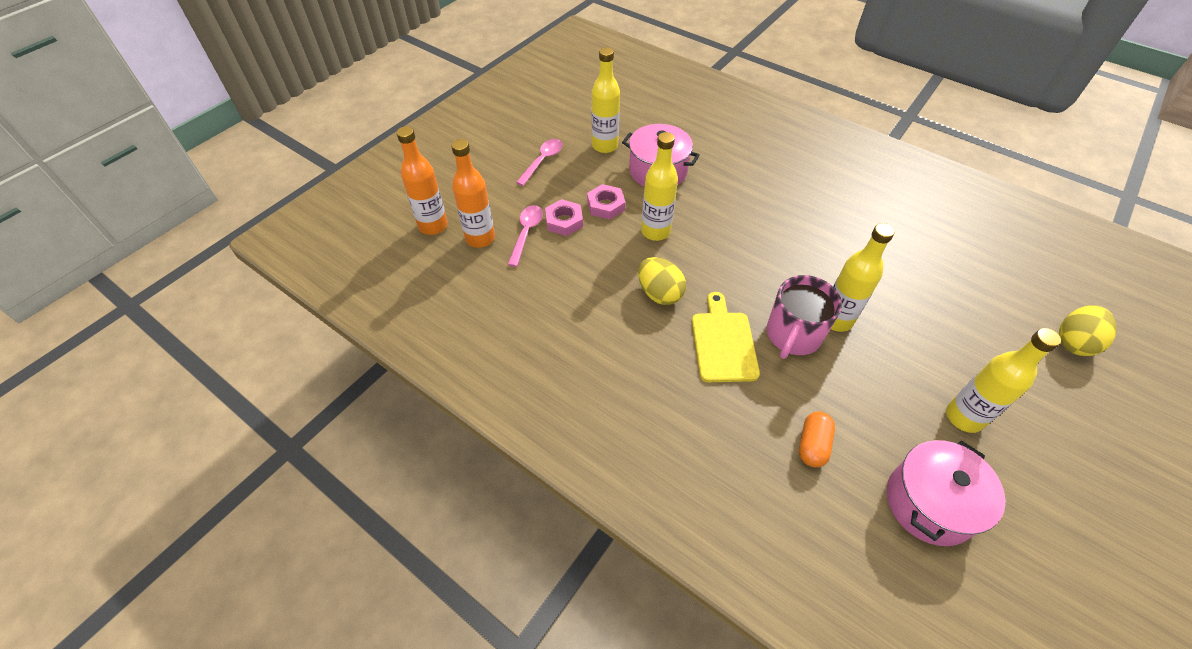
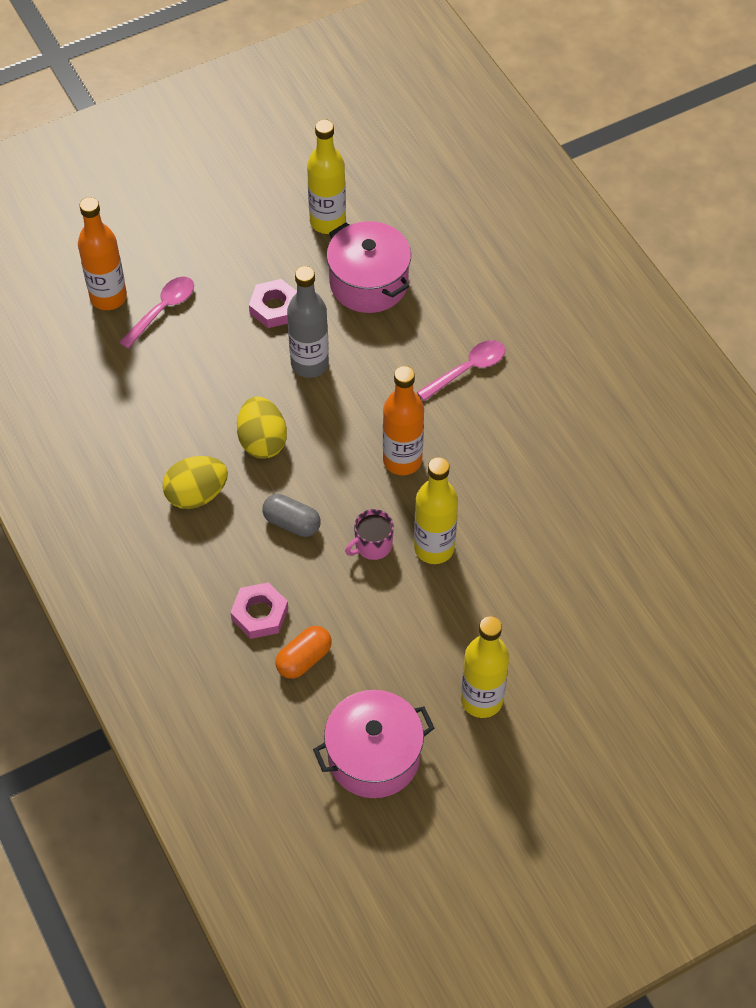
camera: 25 degrees right, 5 degrees up
orange bottle [396,126,448,235] -> orange bottle moved to [383,366,424,475]
pink spoon [516,139,563,186] -> pink spoon moved to [417,340,505,401]
pink nut [545,199,583,236] -> pink nut moved to [230,582,288,639]
yellow bottle [641,132,678,241] -> grey bottle [287,266,329,378]
yellow cutting board [692,292,760,382] -> grey capsule [262,494,321,537]
pink mug [767,275,842,359] -> pink mug [345,509,394,560], size x0.55
yellow egg [1059,305,1117,356] -> yellow egg moved to [163,456,228,509]

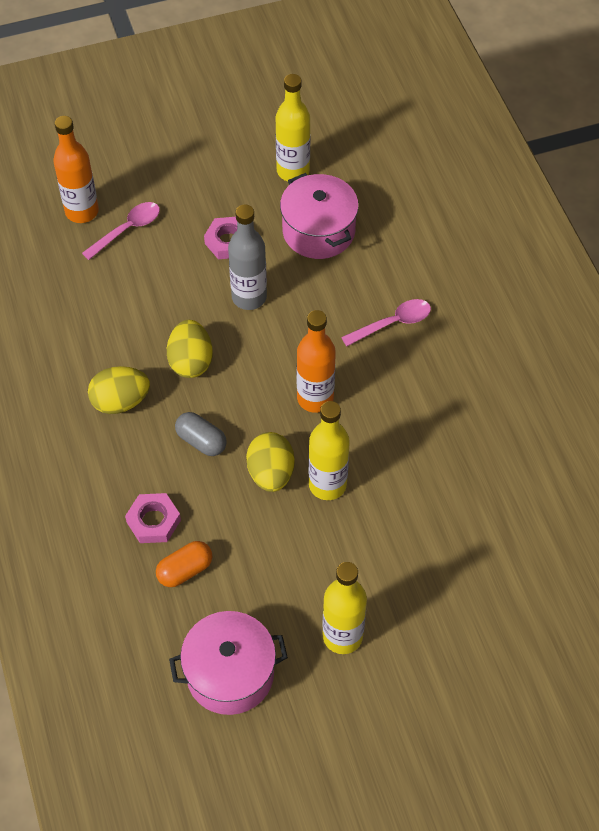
camera: 10 degrees right, 0 degrees up
pink mug [345,509,394,560] -> yellow egg [246,432,295,492]

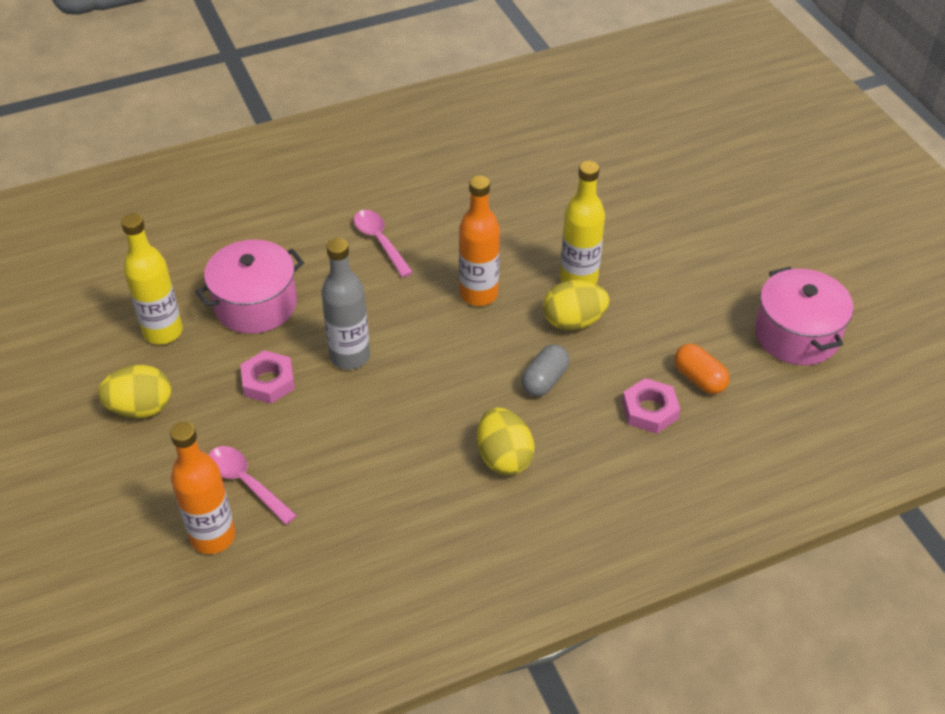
camera: 95 degrees left, 10 degrees down
yellow egg [167,320,213,378] -> yellow egg moved to [98,365,171,418]
yellow bottle [322,562,367,654] -> none

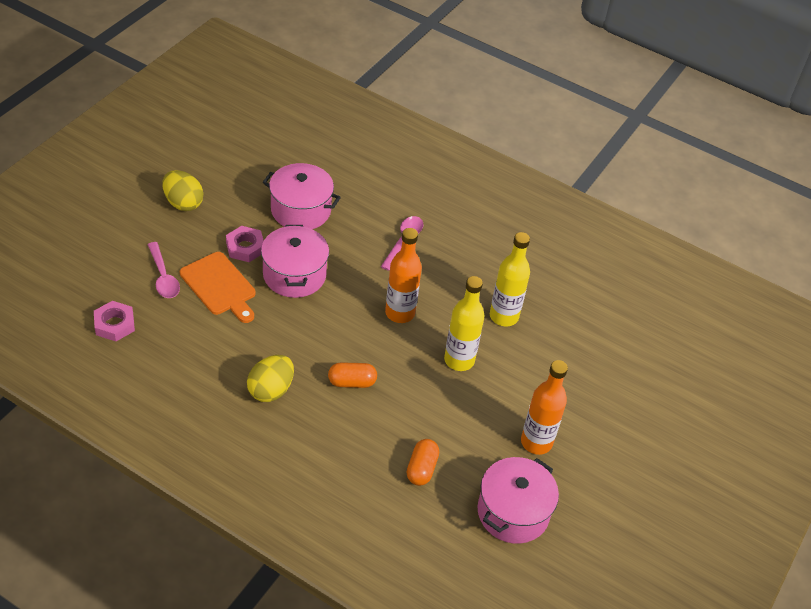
camera: 50 degrees right, 0 degrees up
yellow bottle [121,213,183,344] -> yellow bottle moved to [490,232,530,326]
orange bottle [170,421,236,554] -> orange bottle moved to [521,360,568,455]
pink spoon [209,446,297,525] -> pink spoon turned 150 degrees clockwise [147,242,180,298]
grey bottle [321,238,370,370] -> pink pot [261,225,329,298]
grey capsule [522,344,569,397] -> orange capsule [328,362,377,388]
yellow egg [543,280,610,331] -> none
pink nut [622,378,680,434] -> pink nut moved to [94,301,135,341]
none -> orange cutting board [180,252,256,323]

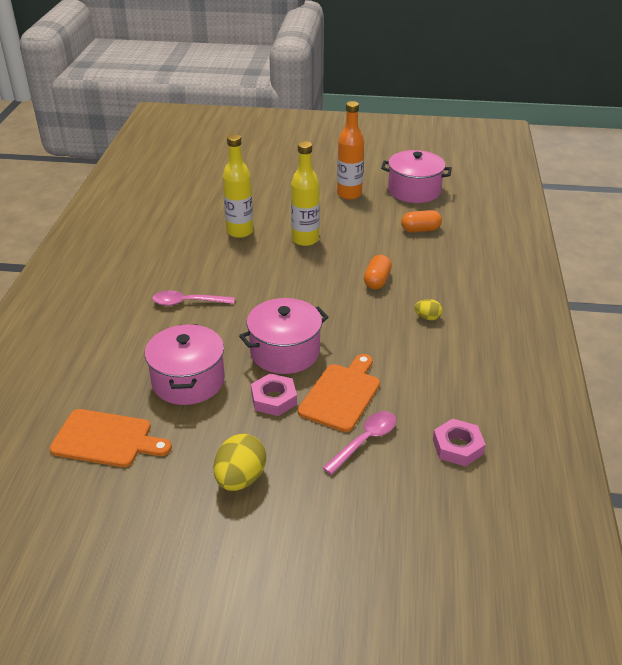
camera: 110 degrees left, 10 degrees down
yellow egg [247,355,294,402] -> yellow egg [414,299,443,320], size x0.54
orange capsule [328,362,377,388] -> orange capsule turned 45 degrees clockwise [364,255,392,289]
orange bottle [385,228,422,323] -> none
none -> orange cutting board [50,409,172,467]

